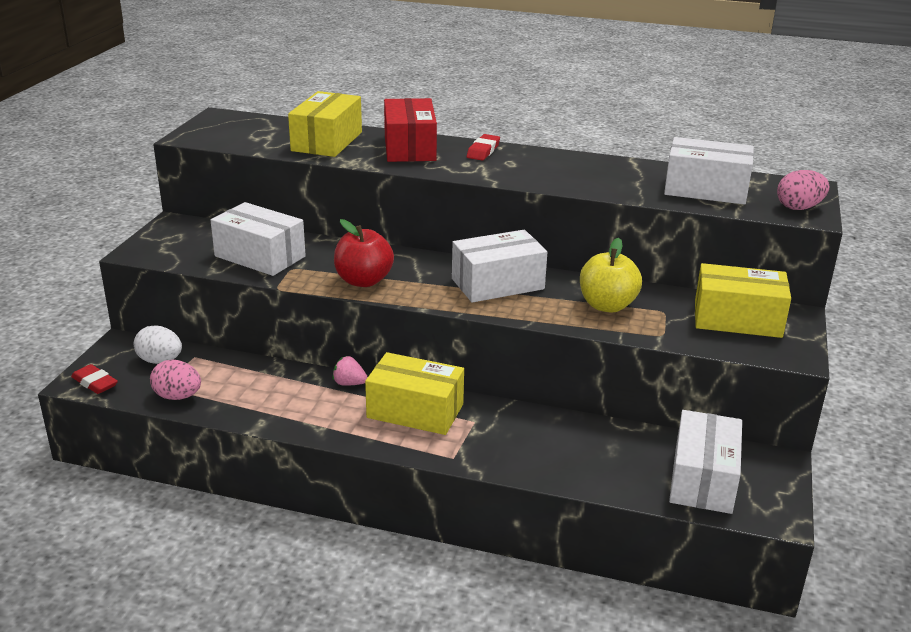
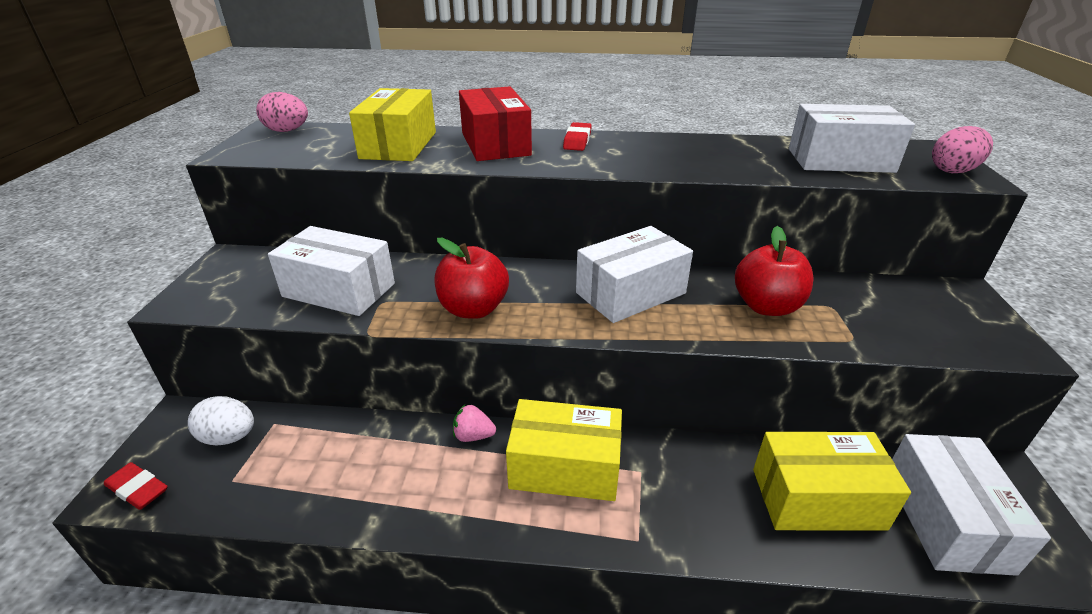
camera: 10 degrees left, 5 degrees up
pink egg [150,360,201,400] -> pink egg moved to [256,92,308,132]
yellow apple [580,238,642,313] -> red apple [735,226,814,316]
yellow box [695,263,791,338] -> yellow box moved to [753,432,911,531]

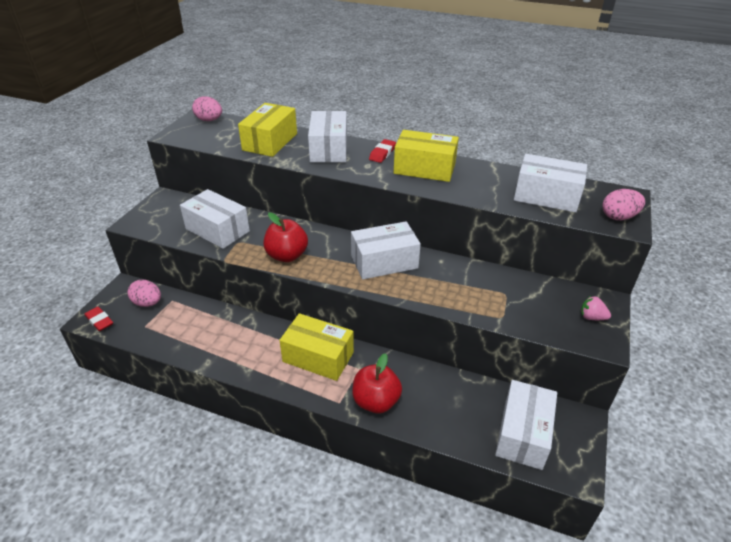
camera: 15 degrees right, 5 degrees up
white egg [188,396,254,446] -> pink egg [128,280,161,307]
pink strawberry [453,405,496,442] -> pink strawberry moved to [581,296,611,320]
red box [459,86,532,161] -> white box [308,111,347,163]
red apple [735,226,814,316] -> red apple moved to [352,353,402,414]
yellow box [753,432,911,531] -> yellow box moved to [394,130,459,182]

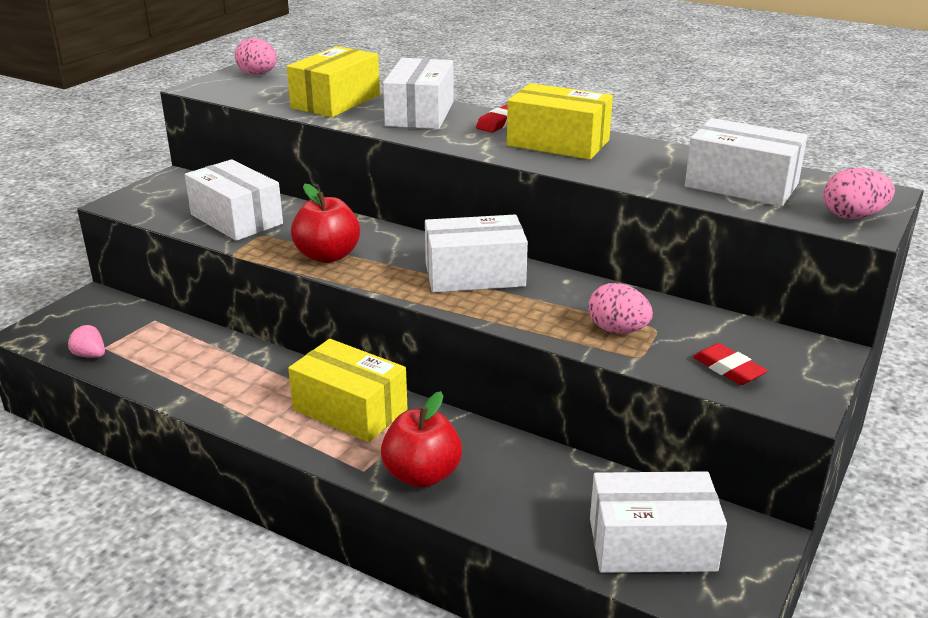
camera: 10 degrees right, 10 degrees down
red eraser [84,307,113,331] -> red eraser moved to [693,343,768,385]
pink egg [128,280,161,307] -> pink egg moved to [588,283,653,334]
white box [495,380,557,470] -> white box turned 60 degrees clockwise [590,471,727,573]
pink strawberry [581,296,611,320] -> pink strawberry moved to [67,325,105,358]

